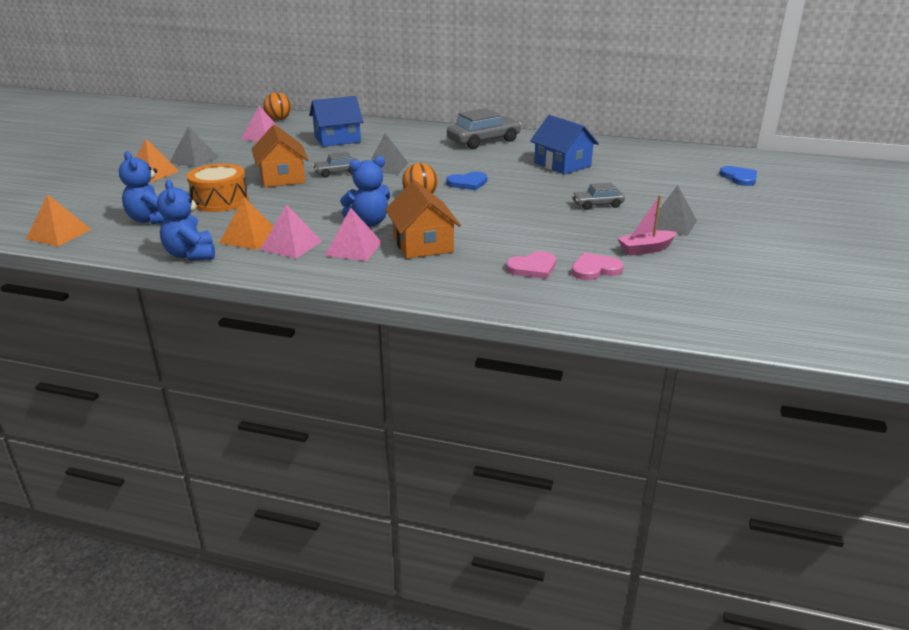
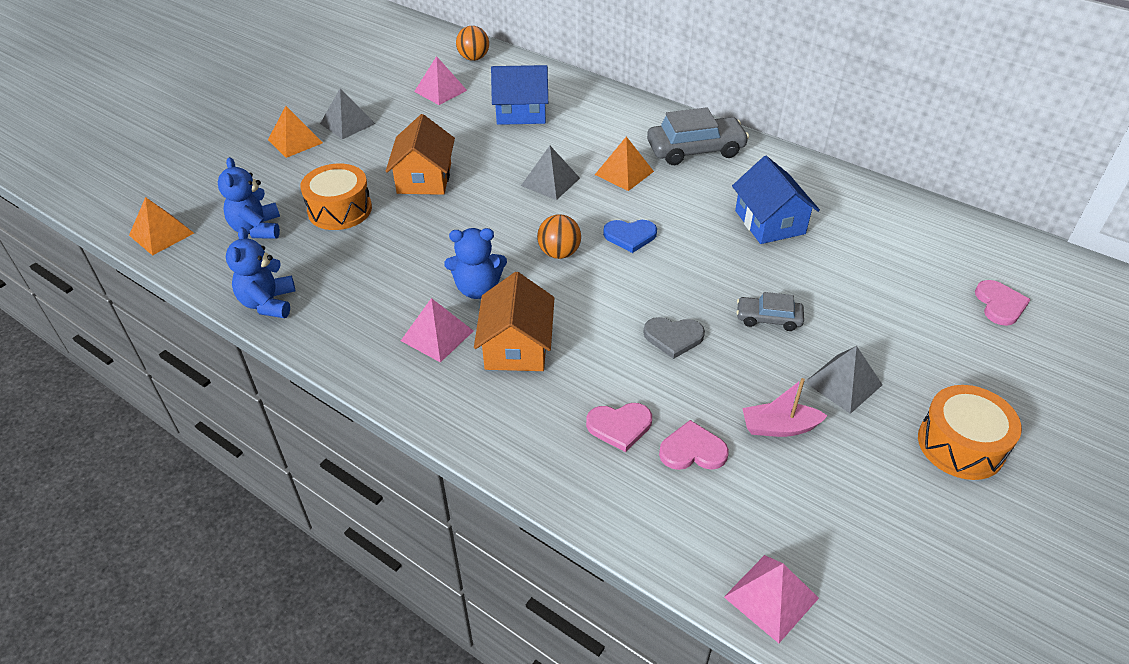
camera: 20 degrees right, 15 degrees up
orange pyramid [219,198,273,250] -> orange pyramid moved to [595,136,654,191]
pink pyramid [260,204,322,258] -> pink pyramid moved to [724,555,819,643]
grey car [313,152,357,177] -> none
blue heart [719,166,757,186] -> pink heart [975,280,1030,326]
none -> grey heart [643,317,705,359]
none -> orange drum [918,385,1022,480]

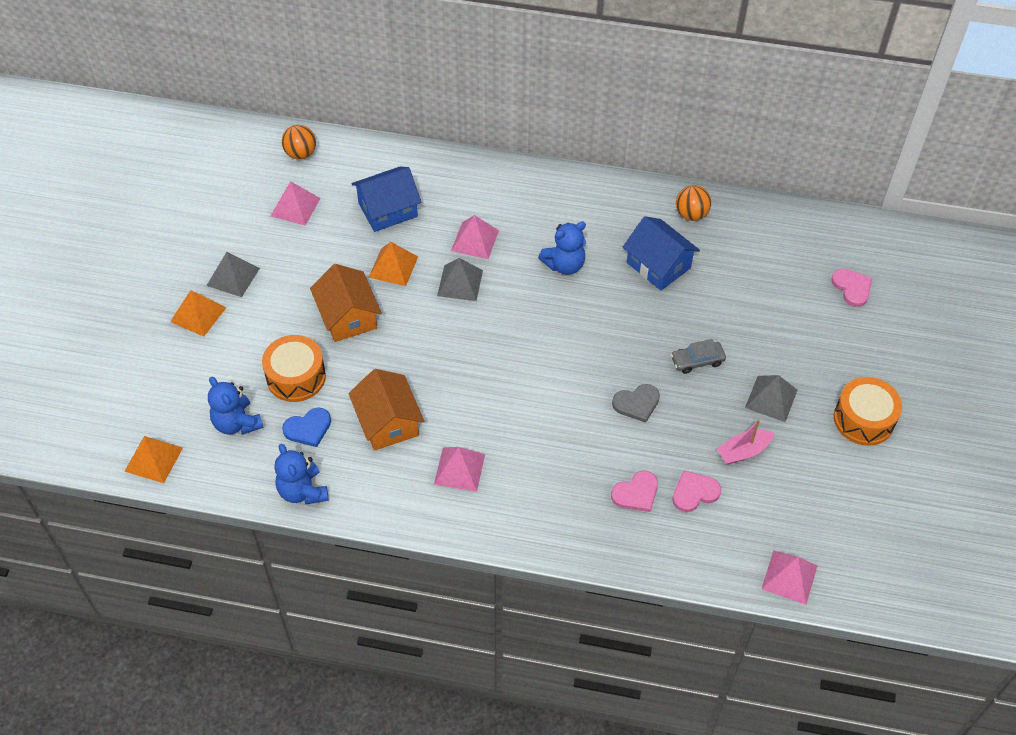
camera: 25 degrees left, 10 degrees up
blue teddy bear [444,228,507,299] -> blue teddy bear moved to [538,221,586,275]
orange house [474,272,554,371] -> orange house moved to [348,369,424,451]
orange ball [537,214,581,259] -> orange ball moved to [676,185,711,221]
orange pyramid [595,136,654,191] -> orange pyramid moved to [368,242,418,286]
blue heart [603,220,657,253] -> blue heart moved to [282,407,331,447]
grey car [647,107,749,165] -> none
none -> pink pyramid [451,215,499,259]

